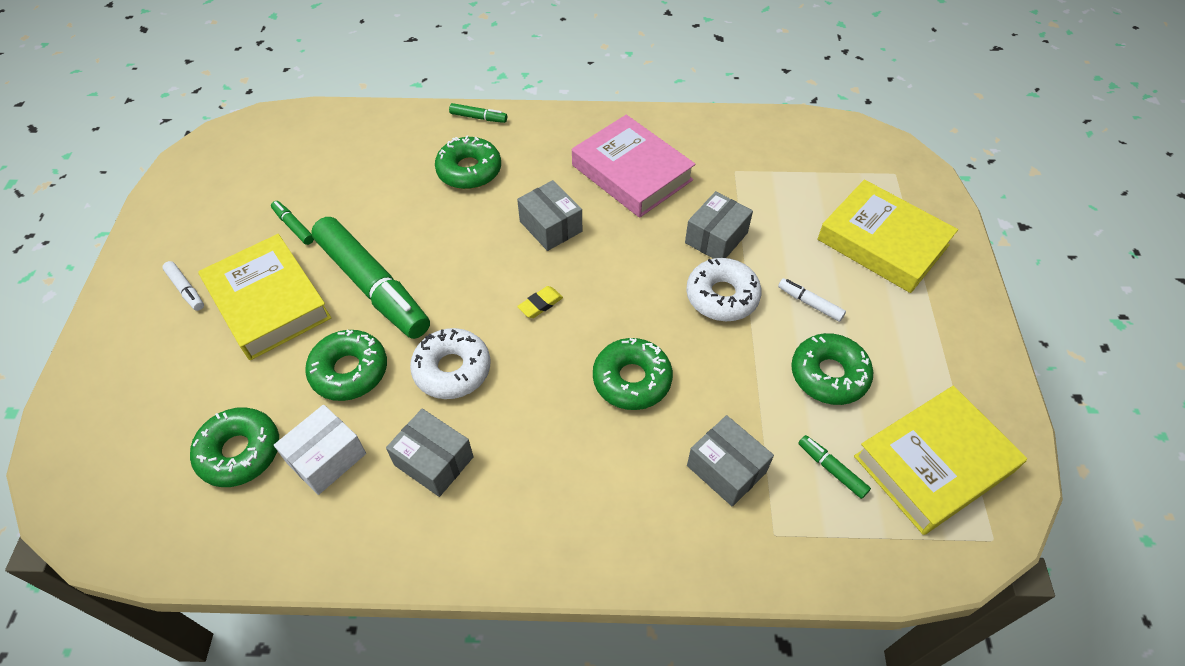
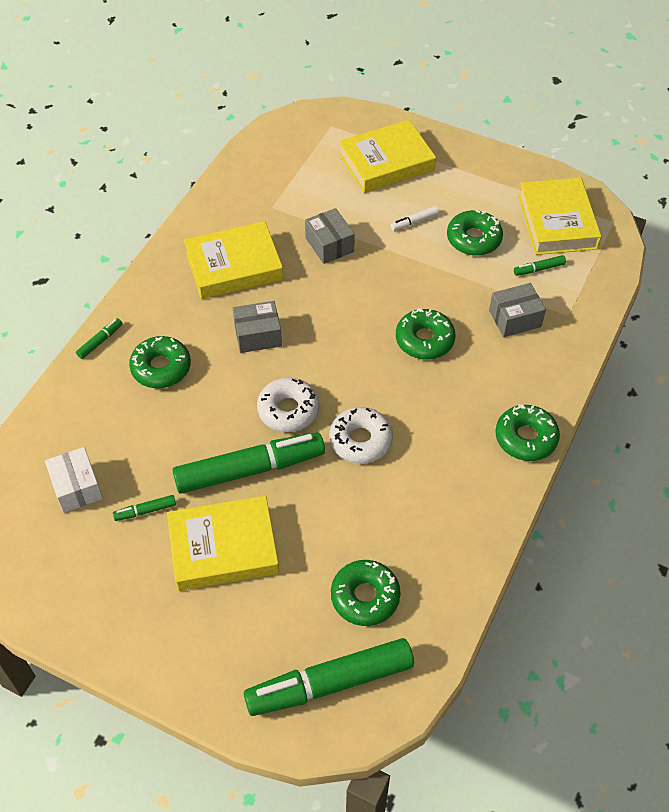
camera: 65 degrees left, 0 degrees up
white marker [162,261,204,311] -> none
white box [274,405,366,495] -> white box moved to [45,447,103,513]
green donut [305,330,387,401] -> green donut moved to [496,404,560,461]
grey box [386,409,474,497] -> none
yellow eraser [517,286,563,318] -> none
pink book [572,115,696,218] -> yellow book [184,221,283,299]
white donut [686,258,762,321] -> white donut moved to [257,377,320,432]
none -> green marker [244,638,414,716]

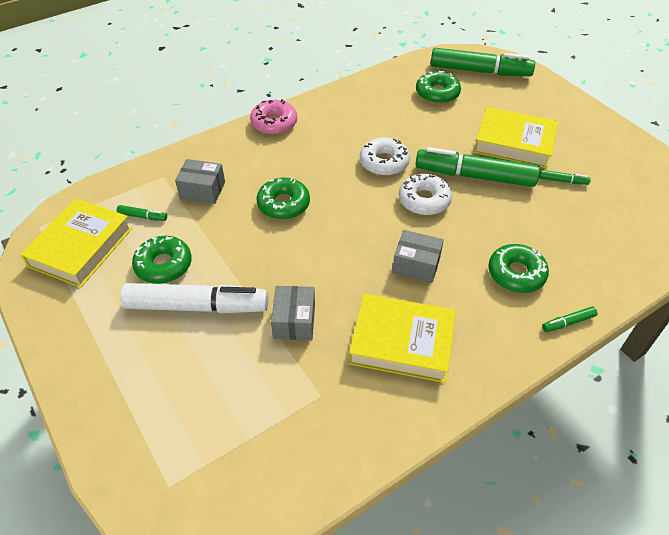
camera: 150 degrees left, 5 degrees down
white box [45,447,103,513] -> none
yellow book [339,120,436,193] -> none
white marker [391,206,439,231] -> white marker [120,283,268,313], size x2.48
green donut [496,404,560,461] -> pink donut [250,99,297,135]

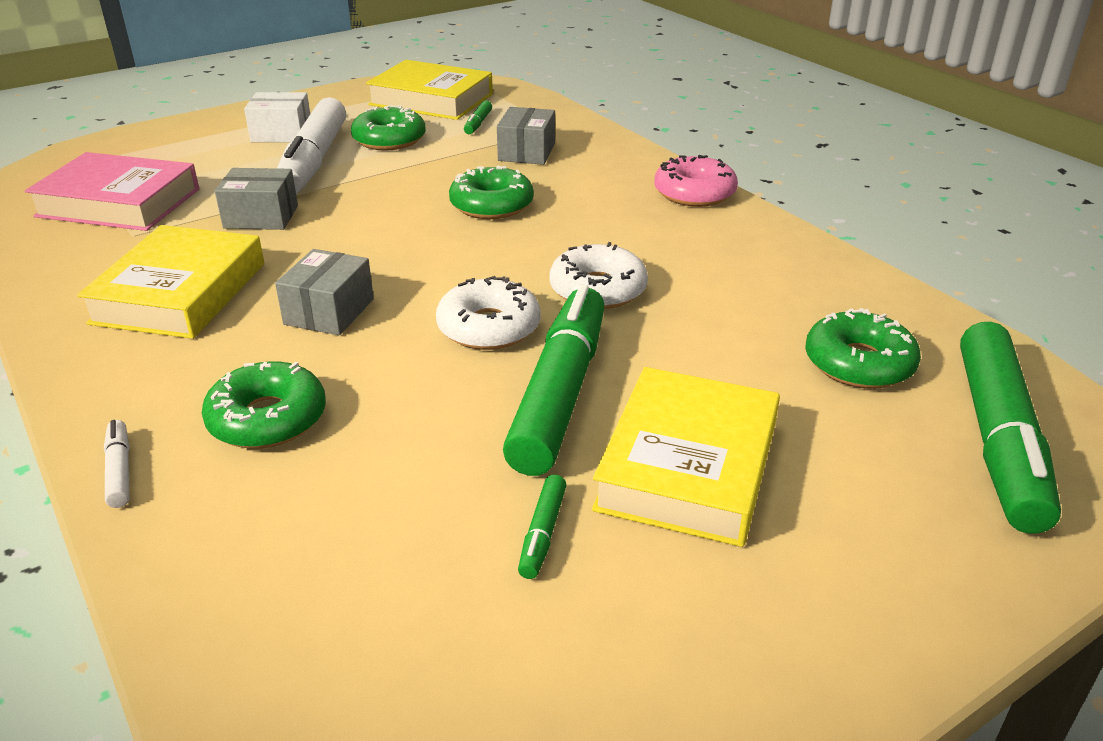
camera: 90 degrees right, 15 degrees down
green marker [542,306,598,332] -> white marker [104,420,130,508]
none -> pink book [25,152,199,231]
none -> white box [244,92,310,142]

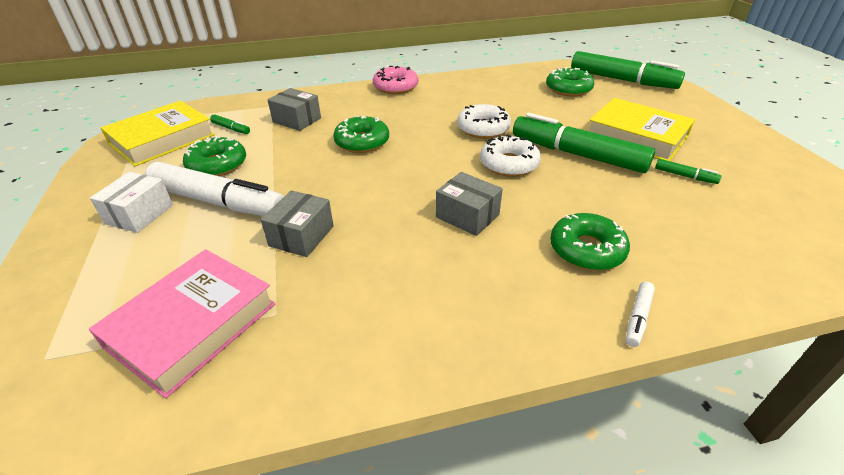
camera: 70 degrees left, 5 degrees up
yellow book [77,225,264,339] -> none
white marker [104,420,130,508] -> white marker turned 60 degrees counterclockwise [626,282,655,347]

